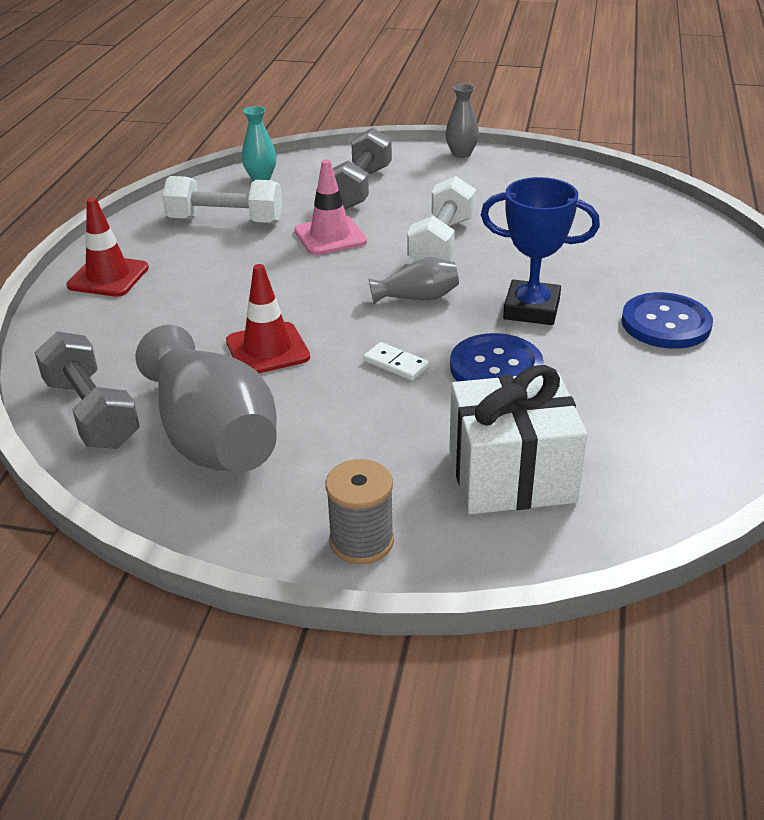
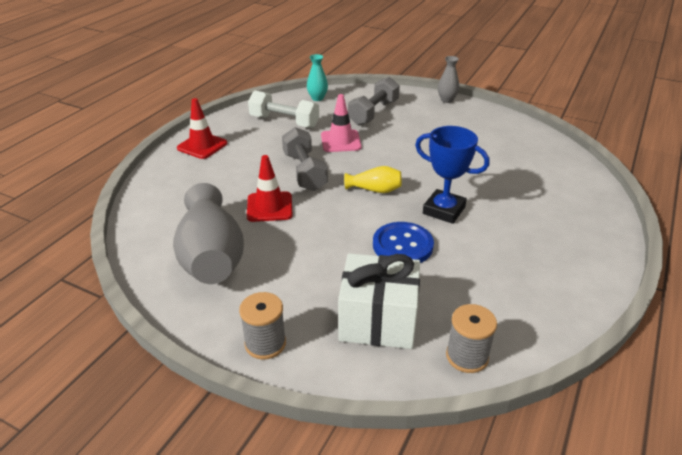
camera: 15 degrees right, 0 degrees up
grey dumbbell [35,331,140,449] -> grey dumbbell moved to [282,127,328,191]
white domino [363,342,429,380] -> none
grey vase [369,257,459,304] -> yellow vase [344,166,402,193]
white dumbbell [407,176,476,261] -> none
blue button [621,292,713,349] -> none
none -> grey spool [446,304,497,373]

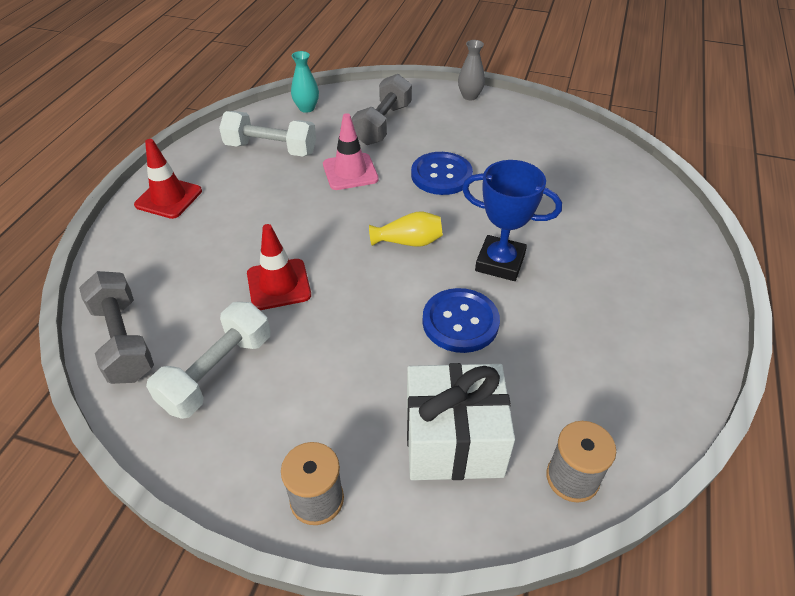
camera: 10 degrees left, 10 degrees up
grey vase [173,183,244,284] -> white dumbbell [146,302,271,419]
grey dumbbell [282,127,328,191] -> grey dumbbell moved to [79,271,154,384]
none -> blue button [411,152,473,195]

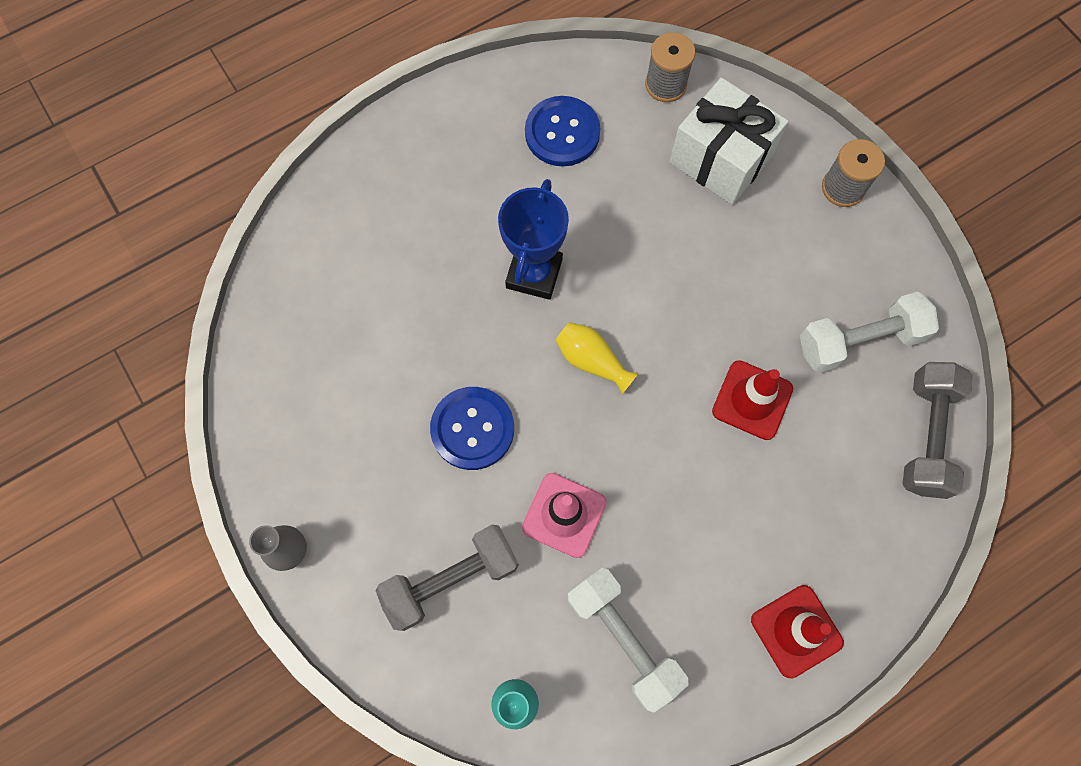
camera: 140 degrees left, 25 degrees up
blue button [422,288,500,353] -> blue button moved to [525,96,600,166]
blue trophy [462,160,562,281] -> blue trophy turned 45 degrees clockwise [498,179,569,300]

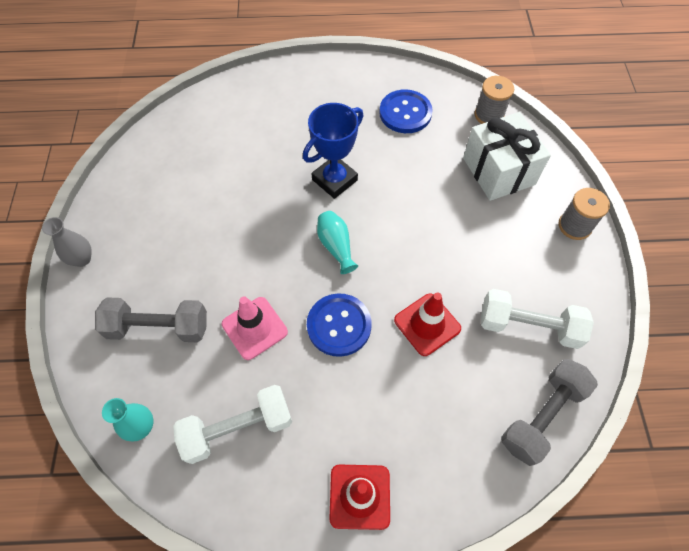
camera: 30 degrees right, 10 degrees down
blue button [430,387,514,470] -> blue button moved to [307,293,372,357]
yellow vase [555,322,638,394] -> turquoise vase [317,211,358,274]
white dumbbell [567,568,688,713] -> white dumbbell turned 75 degrees clockwise [173,385,292,464]

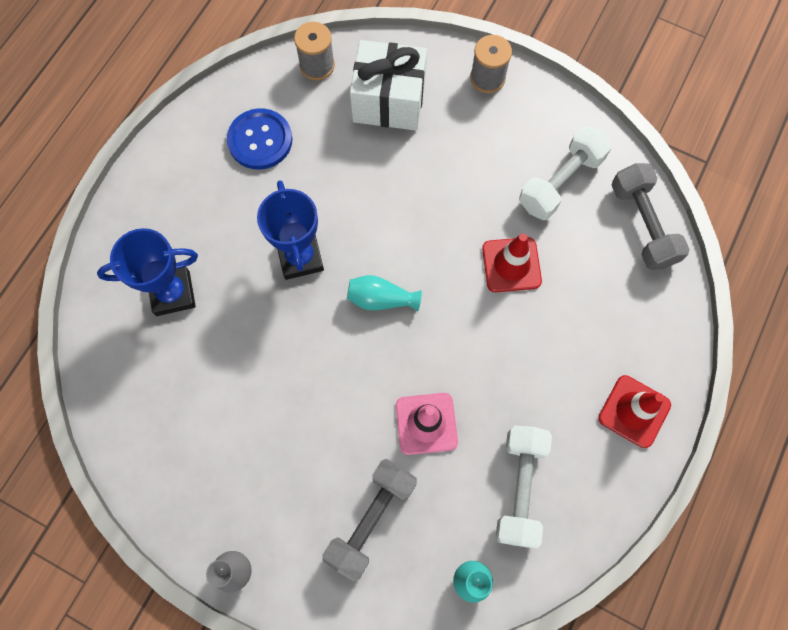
camera: 60 degrees left, 10 degrees up
blue button [307,293,372,357] -> none
none -> blue trophy [97,228,198,316]

